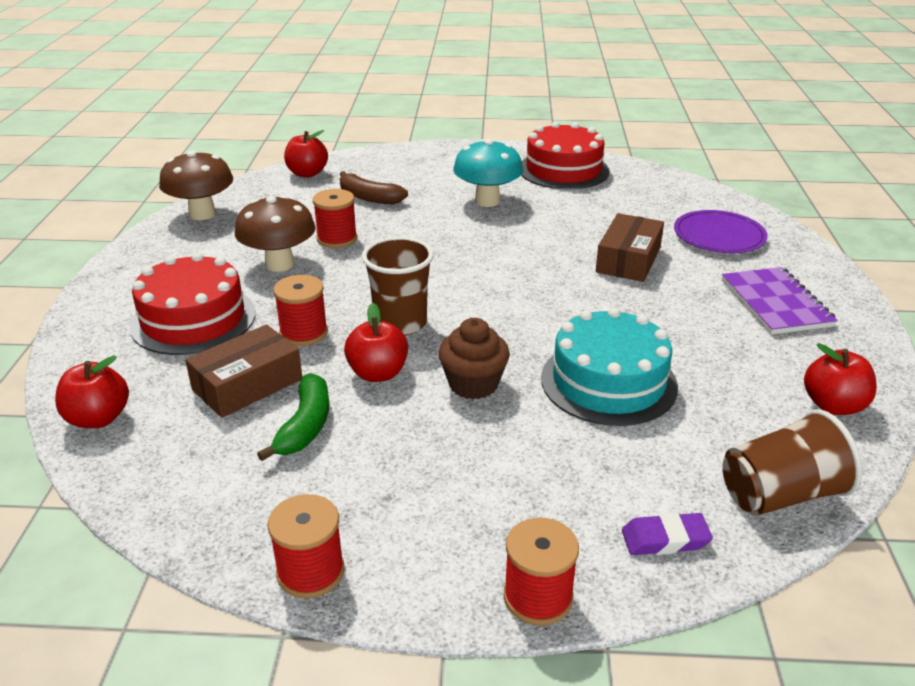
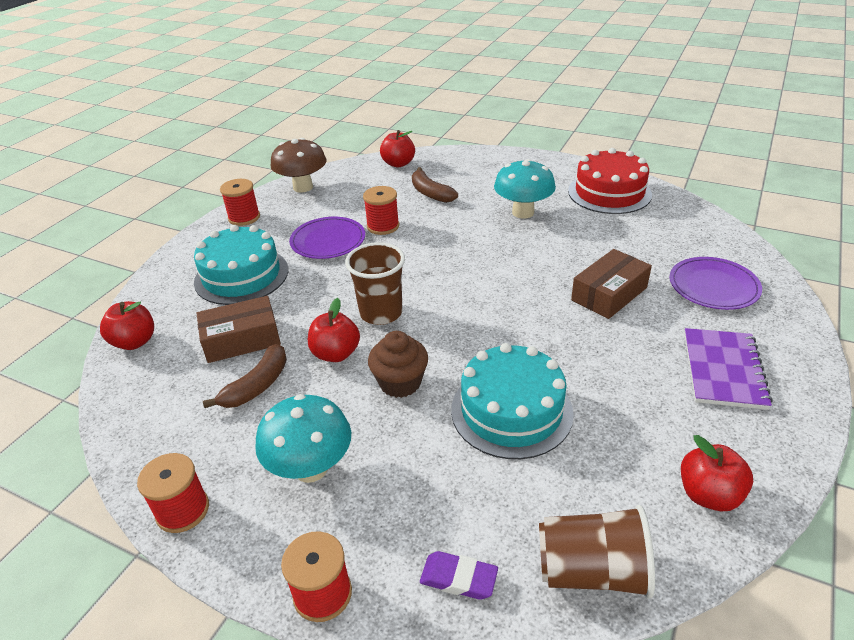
camera: 25 degrees right, 5 degrees up
red cake [129,252,255,355] -> turquoise cake [194,225,288,305]
brown mushroom [235,195,316,272] -> purple plate [289,217,365,259]
green banana [257,373,329,461] -> brown banana [203,344,287,408]
red spool [273,275,328,346] -> red spool moved to [220,179,260,226]
none -> turquoise mushroom [255,394,351,483]

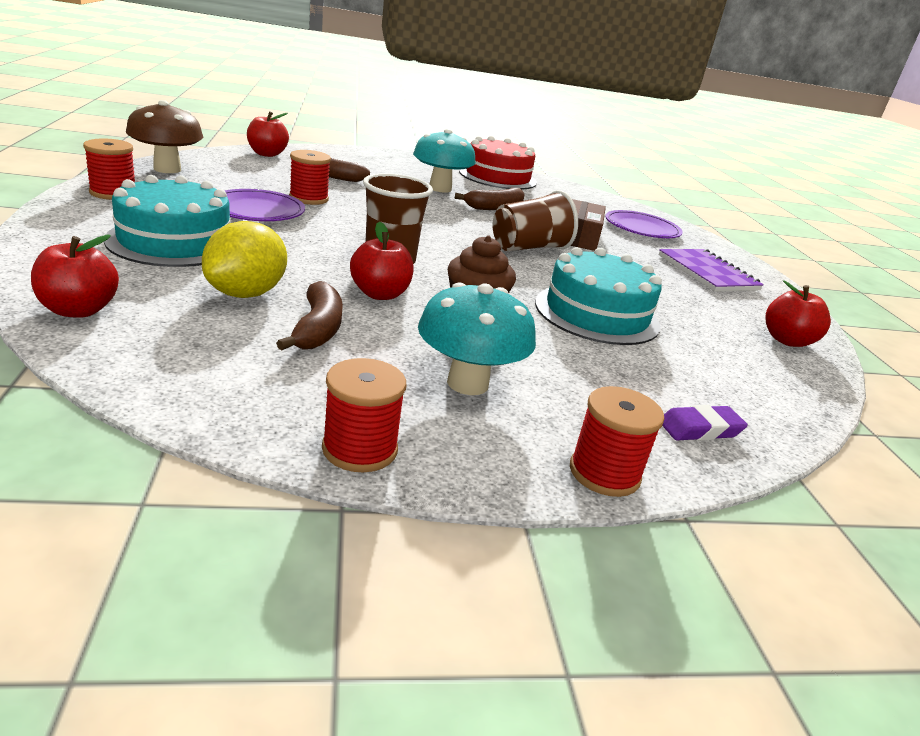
camera: 40 degrees left, 10 degrees down
brown box [197,296,281,363] -> yellow lemon [202,221,287,298]
brown cup [539,505,655,599] -> brown cup moved to [493,190,578,251]
none -> brown banana [455,188,525,210]

